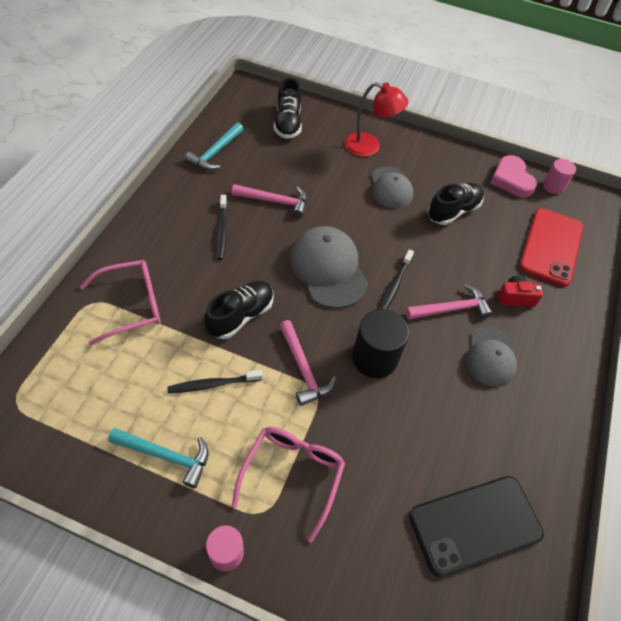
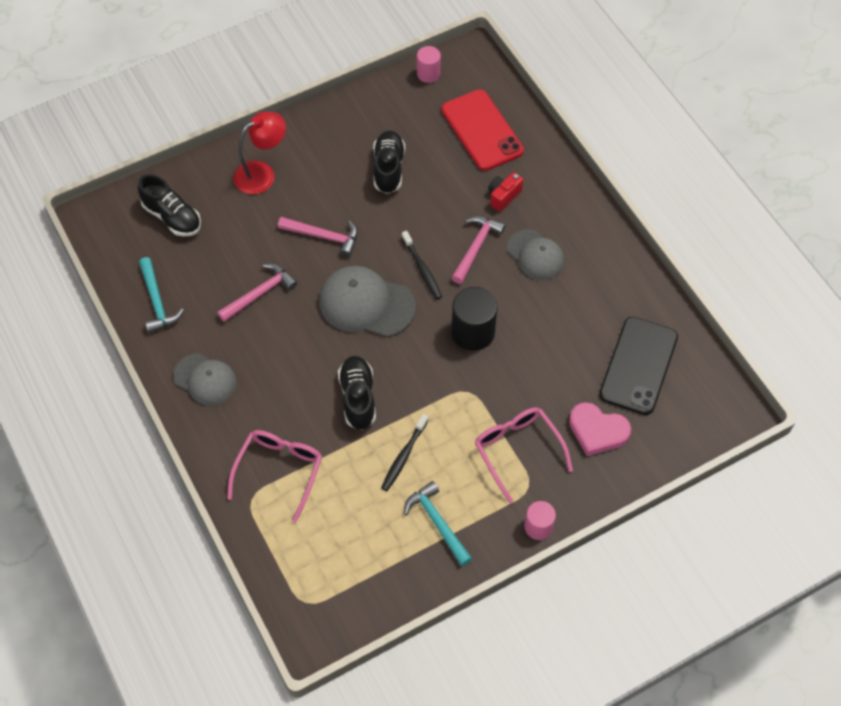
camera: 45 degrees left, 5 degrees up
turquoise hammer [108,428,208,488] -> turquoise hammer turned 90 degrees counterclockwise [404,481,472,566]
black toothbrush [216,195,227,260] -> none
pink hammer [279,320,336,406] -> pink hammer moved to [278,217,358,257]
grey cap [371,166,413,208] -> grey cap moved to [173,353,237,406]
pink heart [490,155,537,197] -> pink heart moved to [569,402,631,456]

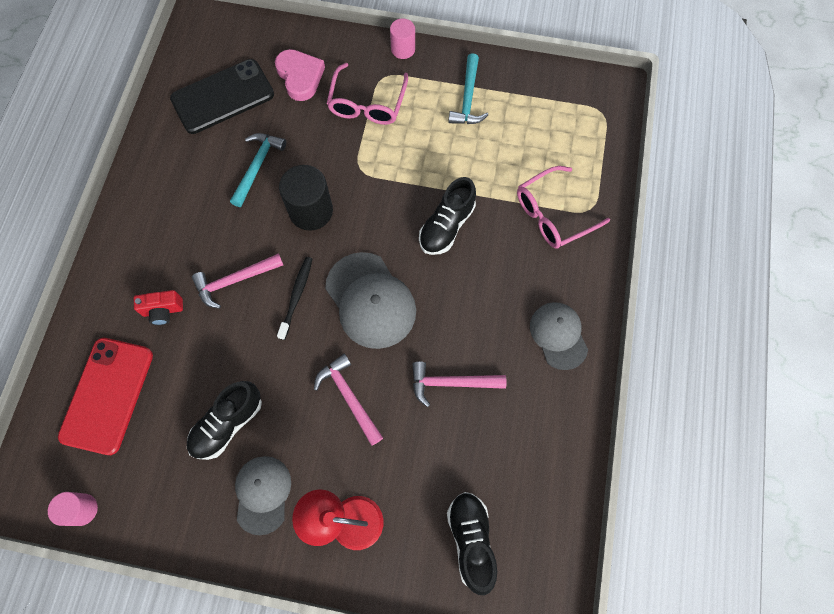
camera: 140 degrees left, 10 degrees up
turquoise hammer [139,257,184,333] -> turquoise hammer moved to [230,133,286,207]
black toothbrush [381,414,429,491] -> none
grey cap [507,229,564,280] -> grey cap moved to [235,456,291,535]

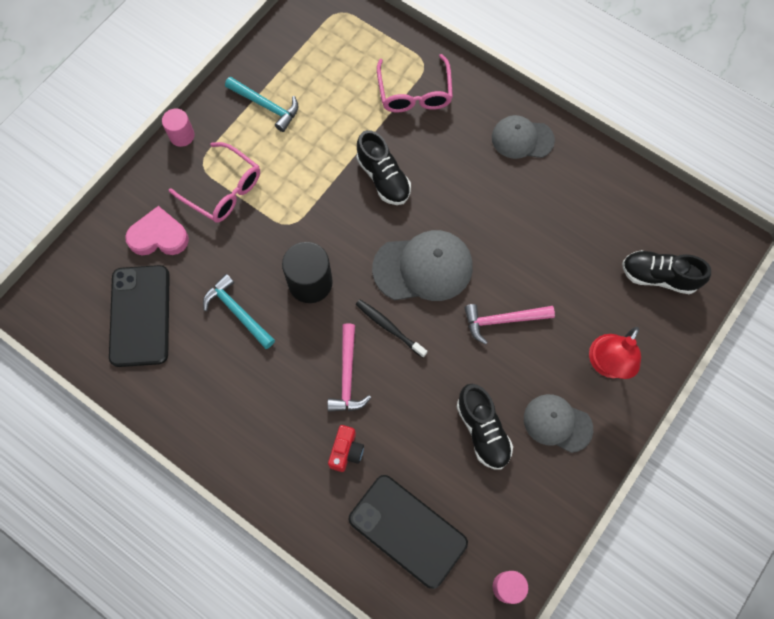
camera: 65 degrees left, 0 degrees up
red phone [58,338,153,455] -> black phone [349,475,468,589]
pink hammer [413,362,507,407] -> none

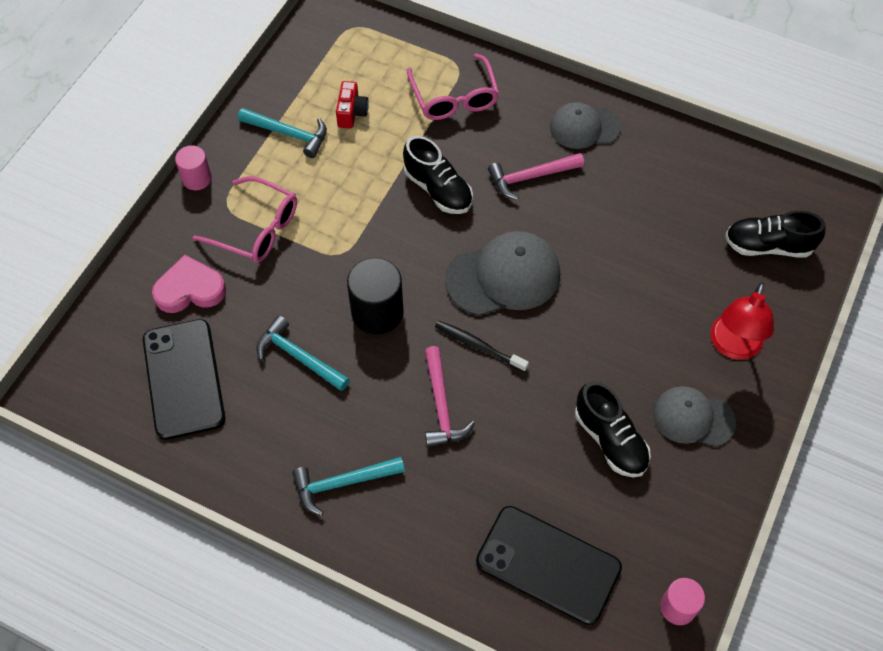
camera: 10 degrees left, 10 degrees down
red camera [328,425,364,472] -> red camera moved to [336,81,369,128]
pink hammer [464,304,555,345] -> pink hammer moved to [488,153,584,200]
none -> turquoise hammer [292,457,405,516]

